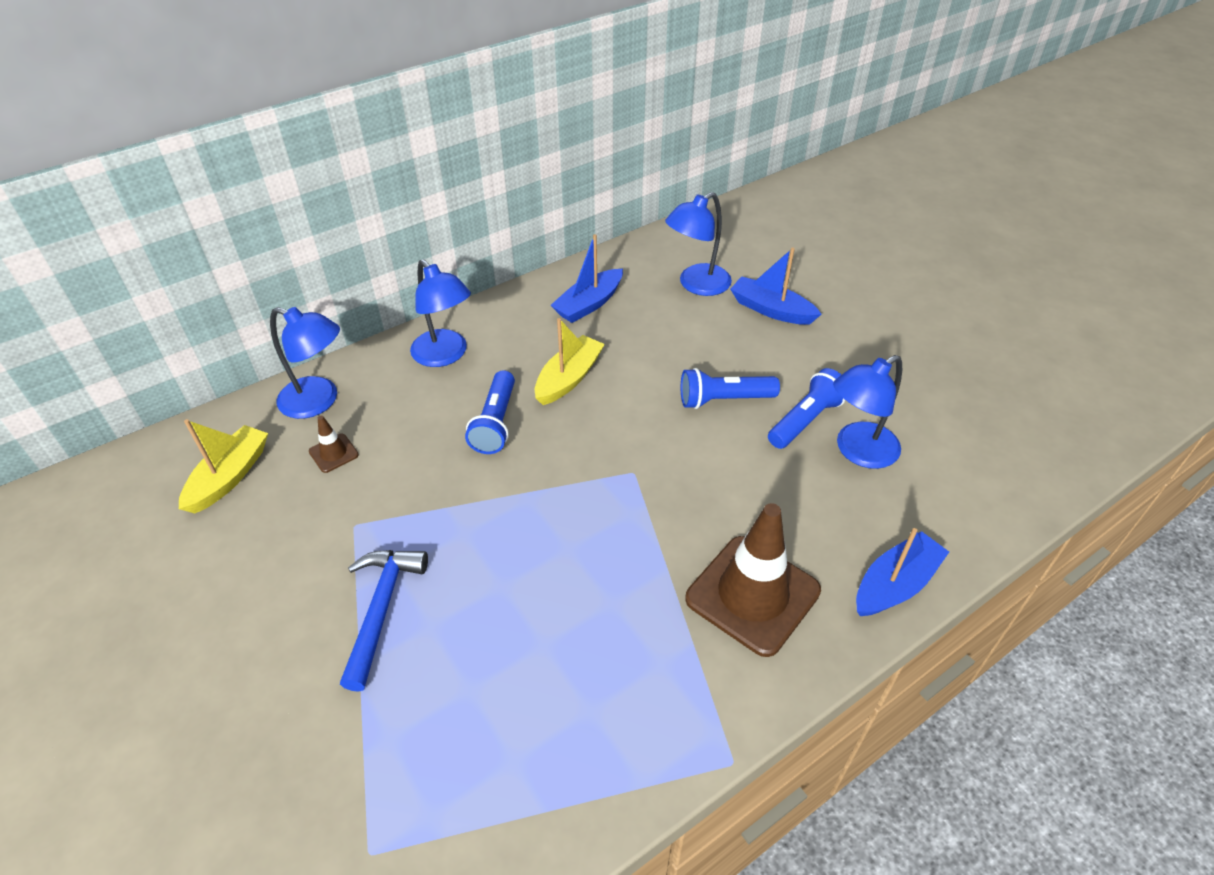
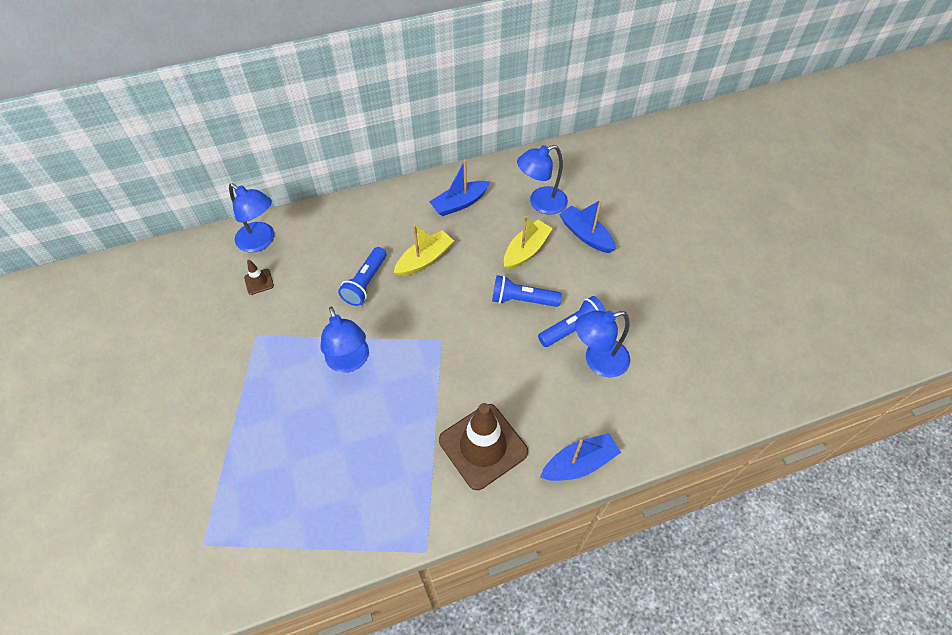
camera: 15 degrees right, 10 degrees up
yellow boat [179,419,268,513] -> yellow boat moved to [504,216,553,270]
blue hammer [340,550,428,692] -> none
blue lamp [410,259,471,367] -> blue lamp moved to [320,307,369,373]

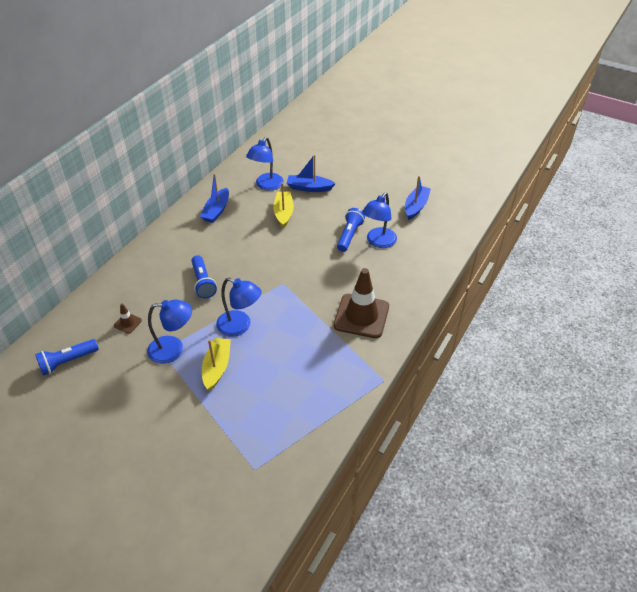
camera: 40 degrees left, 10 degrees down
blue lamp [229,183,274,252] -> blue lamp moved to [147,300,192,364]
yellow boat [394,225,454,277] -> yellow boat moved to [202,338,231,391]
blue flashlight [492,275,562,307] -> blue flashlight moved to [35,339,99,376]
blue boat [540,433,621,481] -> blue boat moved to [405,176,431,220]

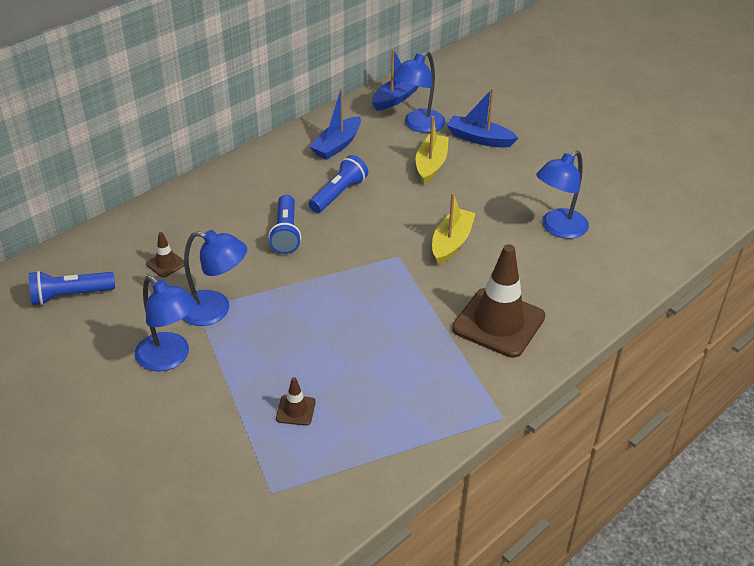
camera: 15 degrees right, 5 degrees down
yellow boat [202,338,231,391] -> yellow boat moved to [432,193,476,265]
blue lamp [216,278,261,337] -> blue lamp moved to [135,276,197,371]
blue flashlight [337,208,365,252] -> blue flashlight moved to [309,155,368,213]
blue boat [405,176,431,220] -> blue boat moved to [372,50,419,111]
none -> brown traffic cone [276,377,316,426]

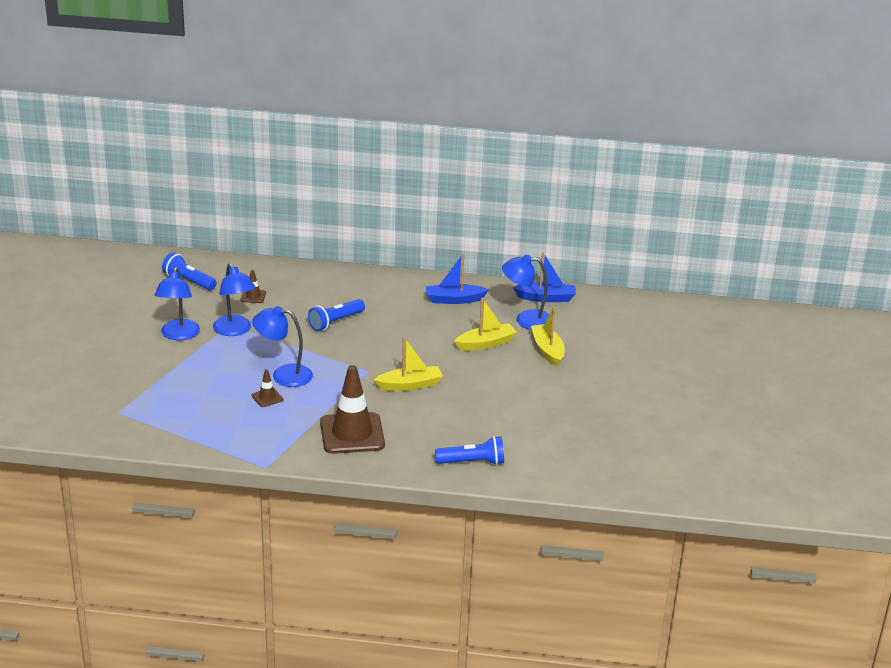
camera: 50 degrees right, 10 degrees down
brown traffic cone [276,377,316,426] -> brown traffic cone moved to [251,369,283,407]
blue flashlight [309,155,368,213] -> blue flashlight moved to [435,436,504,465]
blue boat [447,88,519,148] -> yellow boat [531,307,565,367]
blue lamp [536,151,589,239] -> blue lamp moved to [252,306,313,387]

